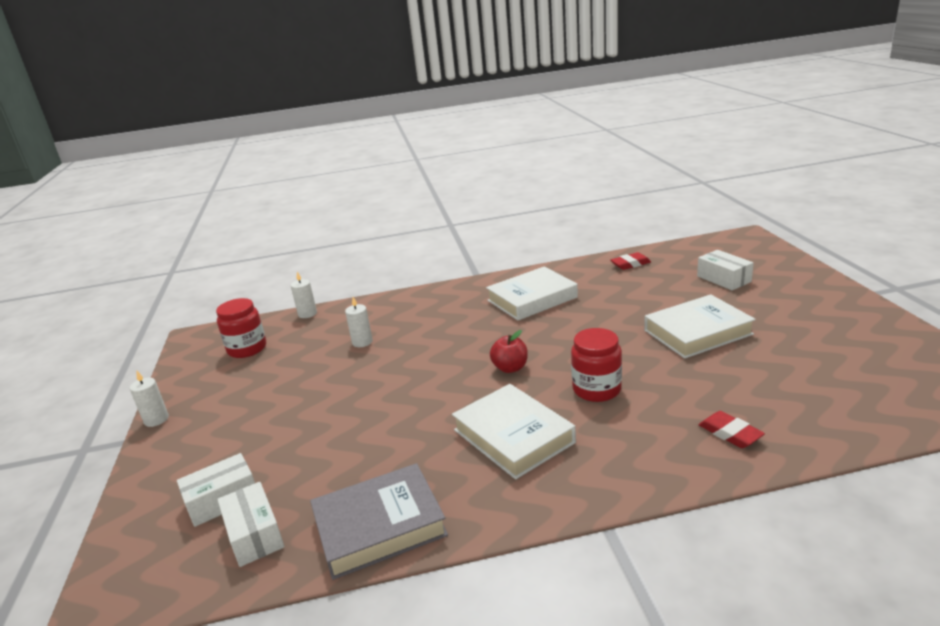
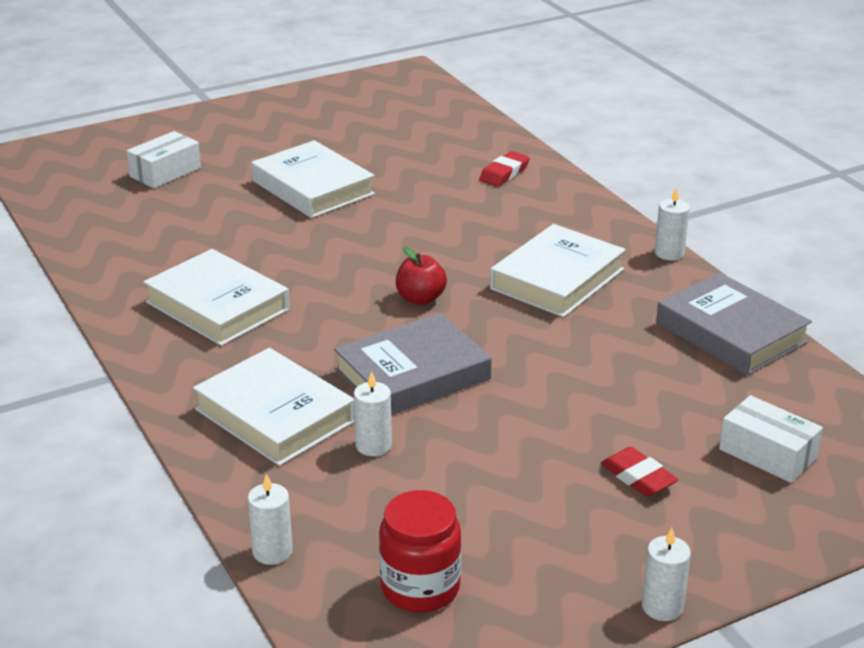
camera: 110 degrees left, 5 degrees up
white box [217,482,284,567] -> none
red jar [571,328,622,402] -> none
red eraser [611,252,651,270] -> red eraser moved to [601,447,678,497]
none -> white book [193,348,355,466]
none -> grey book [334,313,492,415]
none -> white candle [655,187,690,260]

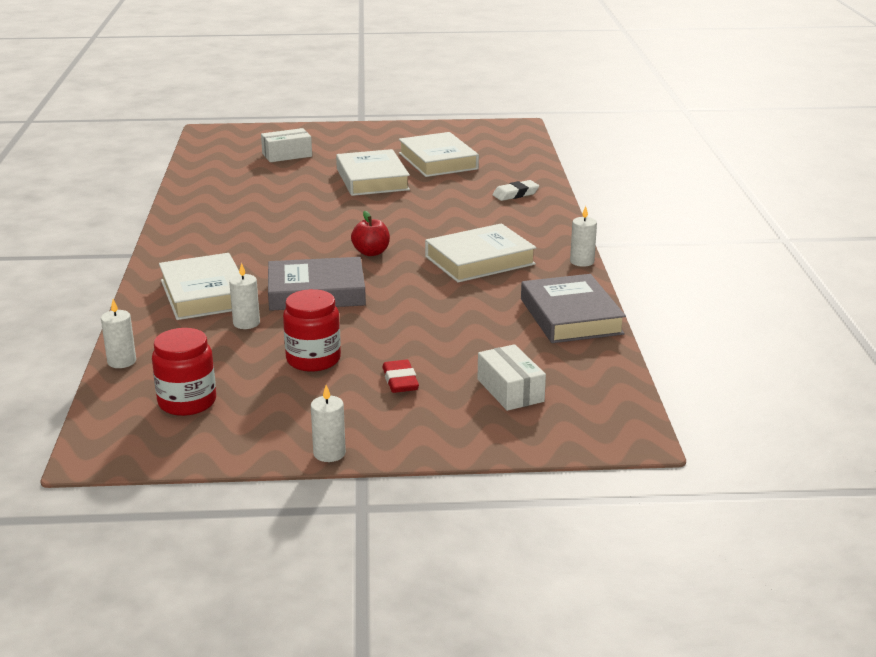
camera: 25 degrees right, 5 degrees down
white book [143,249,290,346] -> white book moved to [399,132,479,177]
red eraser [479,151,530,187] -> white eraser [492,180,539,201]
none -> red jar [283,289,341,372]

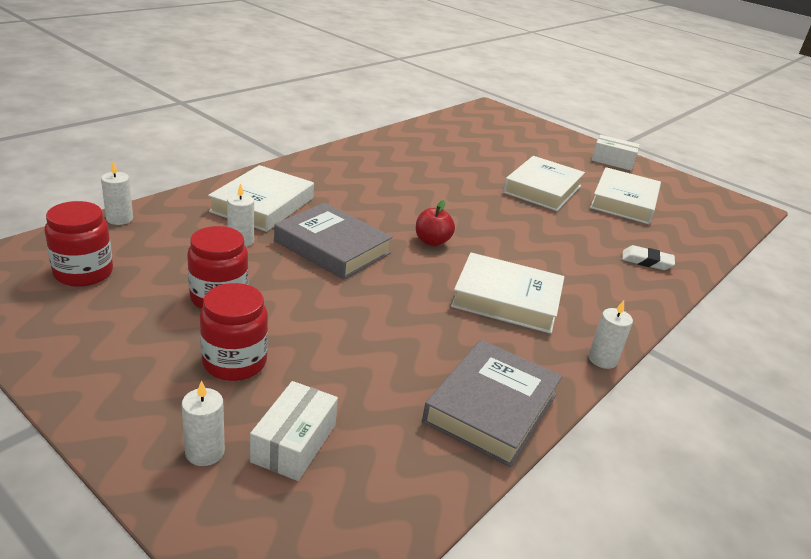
camera: 40 degrees right, 5 degrees up
white box [261,128,312,162] -> white box moved to [591,135,640,171]
white candle [311,385,346,462] -> white candle moved to [182,380,225,466]
red eraser [382,360,419,393] -> red jar [200,283,268,381]

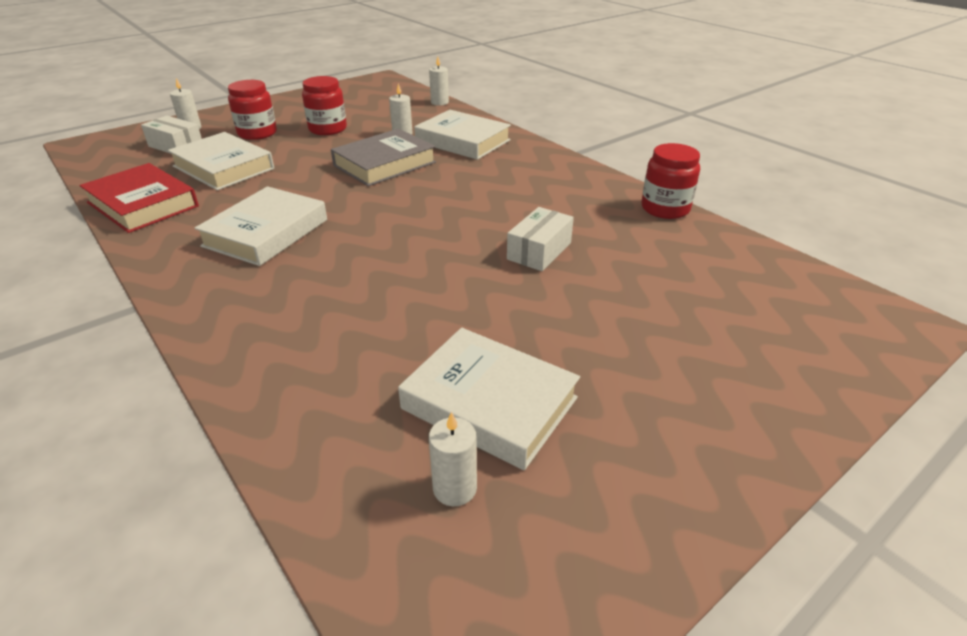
camera: 105 degrees right, 5 degrees up
red jar [44,201,113,287] -> red jar moved to [641,143,700,219]
red apple [416,200,455,246] -> none
grey book [422,340,562,467] -> red book [80,163,199,233]
white book [503,156,585,211] -> white book moved to [168,132,274,190]
white candle [588,300,633,369] -> white candle moved to [429,412,477,506]
white box [591,135,640,171] -> white box moved to [507,207,574,271]
white eraser [622,245,675,270] -> none

